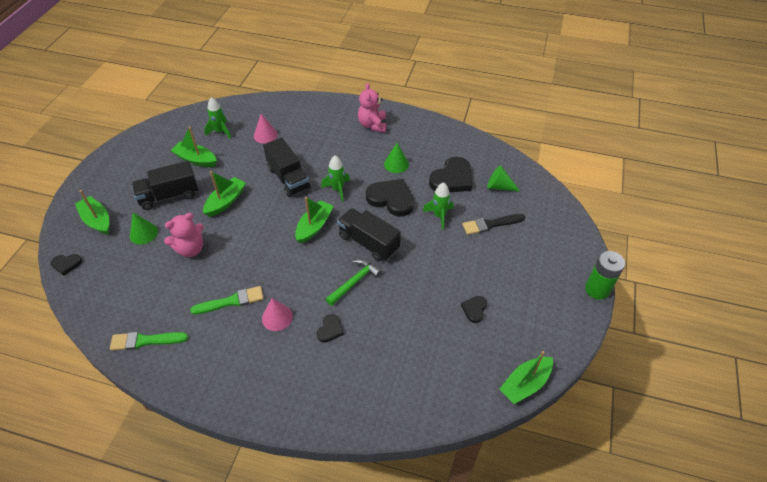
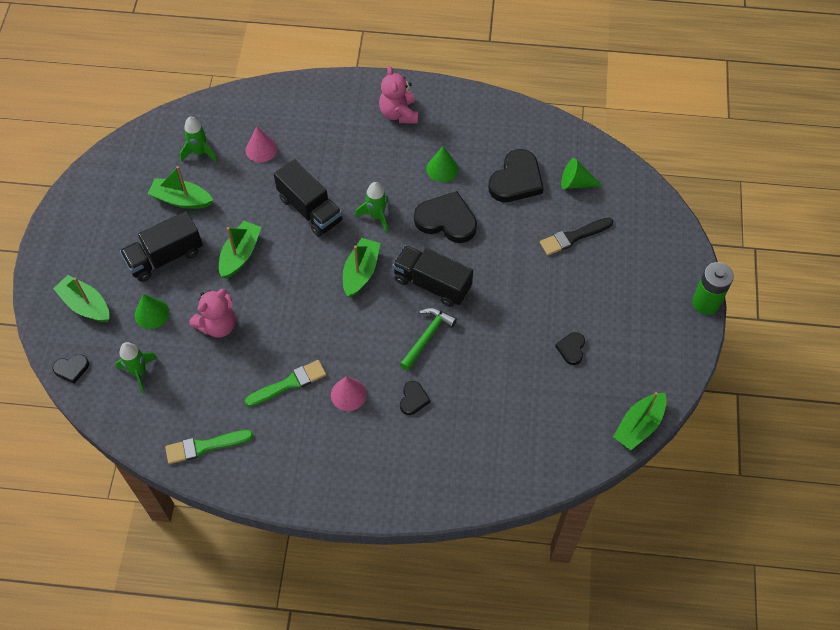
camera: 10 degrees left, 10 degrees up
green rocket [423,182,453,230] -> green rocket moved to [116,342,158,393]

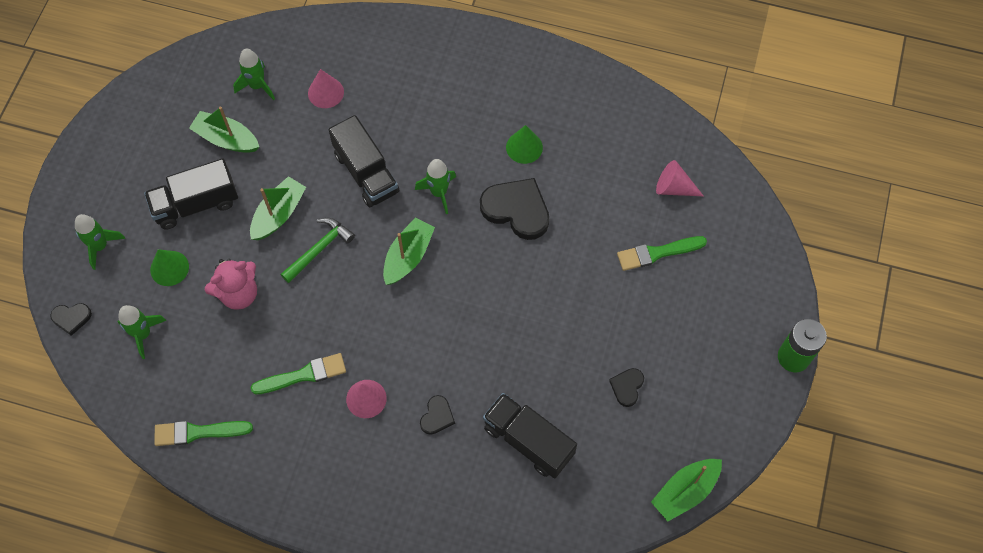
camera: 10 degrees right, 5 degrees up
green boat [53,275,109,322] -> green rocket [75,214,125,270]
pink teddy bear [379,66,418,124] -> none
black truck [392,245,473,307] -> black truck moved to [483,393,577,478]
green hammer [400,308,457,371] -> green hammer moved to [281,218,355,283]
black heart [488,149,544,202] -> none
black brush [540,217,613,255] -> green brush [617,236,707,271]
green cone [561,158,602,189] -> pink cone [656,160,703,196]

